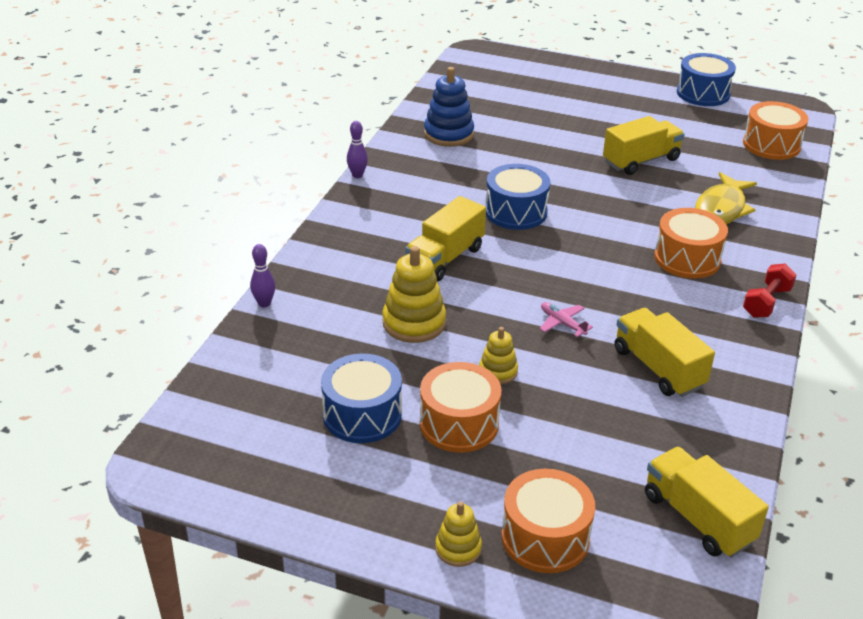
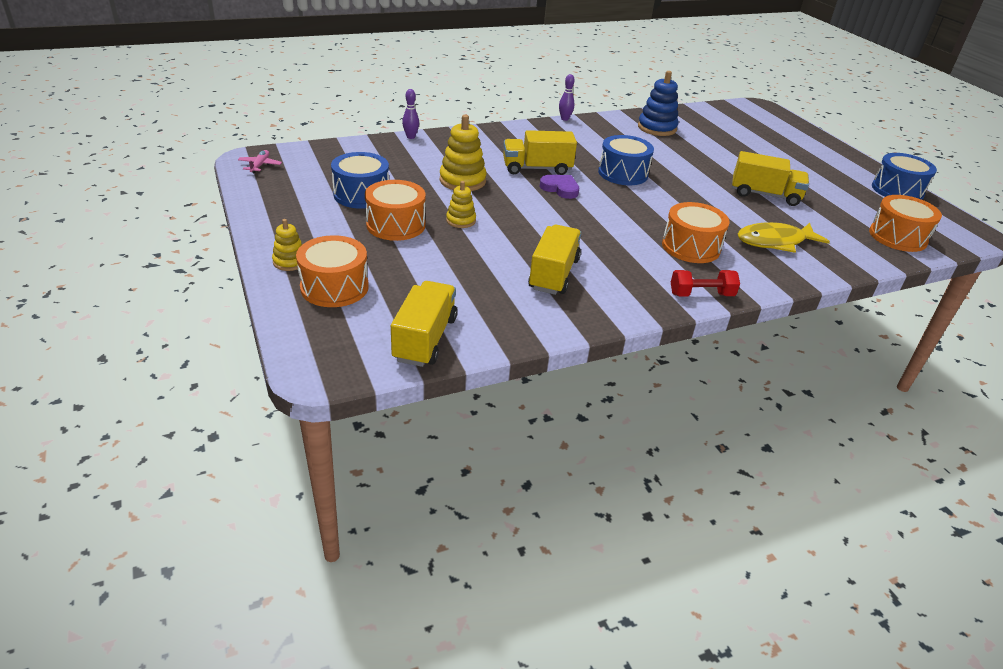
camera: 45 degrees right, 0 degrees up
pink plane [540,302,593,337] -> pink plane moved to [238,150,282,173]
none -> purple heart [540,175,579,199]

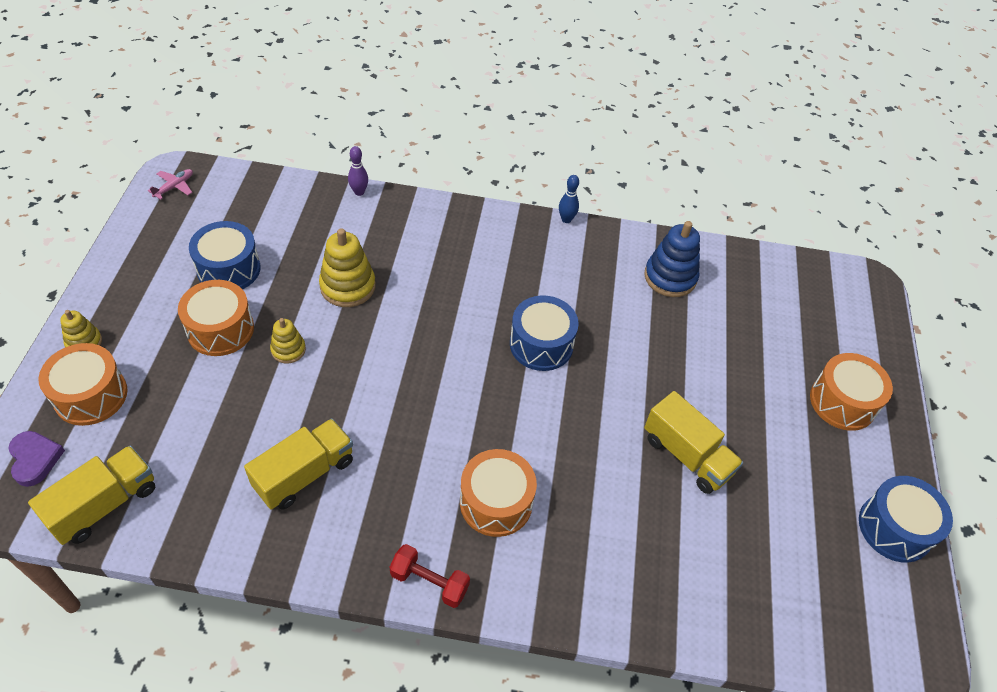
camera: 30 degrees right, 15 degrees up
yellow truck [503,130,577,175] -> none
purple heart [540,175,579,199] -> purple heart moved to [8,431,65,487]
purple bowling pin [559,74,575,121] -> blue bowling pin [559,175,579,223]
yellow fish [738,222,830,253] -> none
orange drum [869,195,942,252] -> orange drum moved to [810,353,893,431]

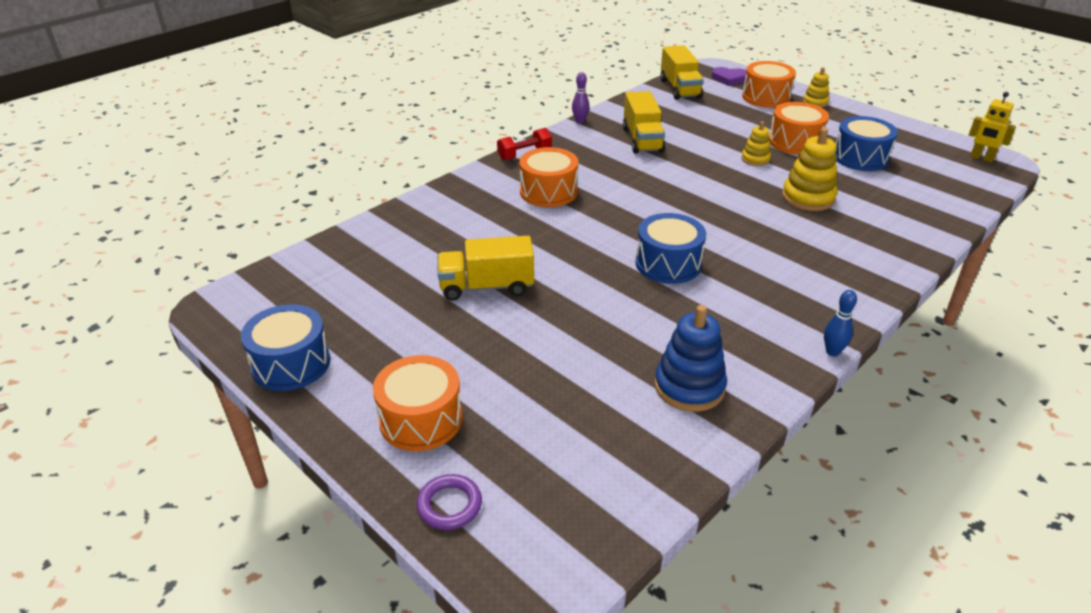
camera: 130 degrees right, 15 degrees down
pink plane [148,169,193,200] -> yellow robot [969,92,1016,163]
purple bowling pin [348,146,368,196] -> purple bowling pin moved to [572,72,590,124]
none -> purple ring [416,474,482,530]

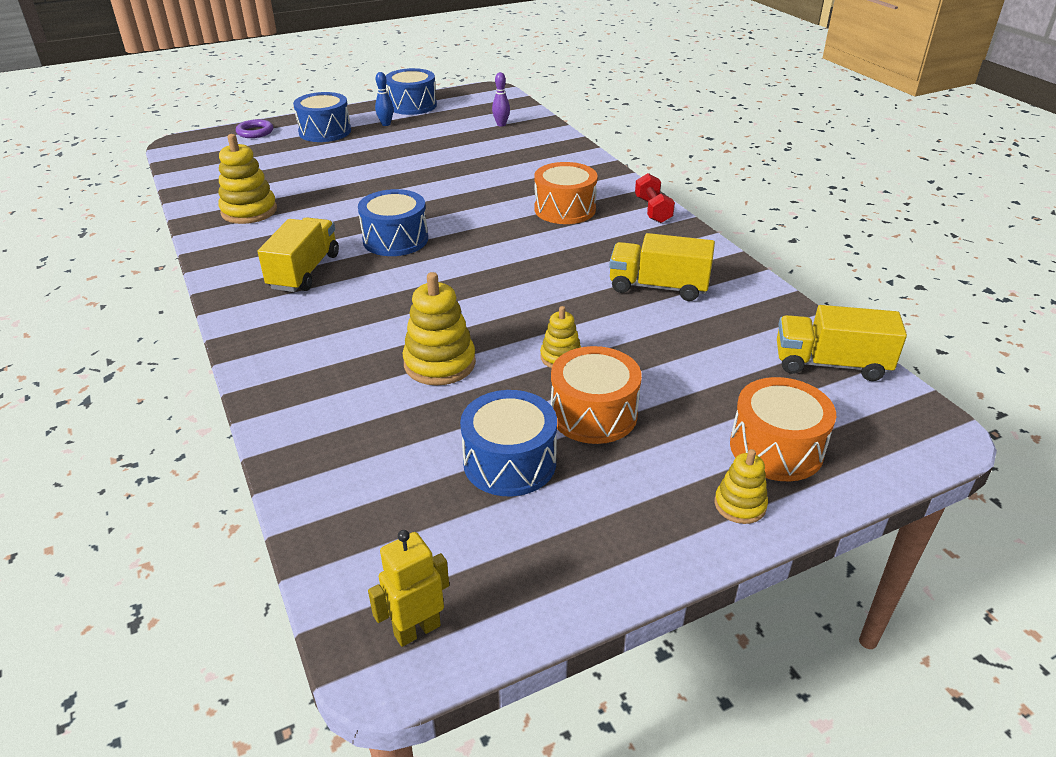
camera: 110 degrees right, 0 degrees up
orange drum [373,355,463,451] -> blue drum [293,92,351,142]
yellow truck [437,236,534,301] -> yellow truck moved to [258,217,339,292]
purple bowling pin [572,72,590,124] -> purple bowling pin moved to [492,72,510,127]
blue stacking toy [654,305,727,412] -> yellow stacking toy [218,134,277,224]
purple heart [711,67,746,86] -> none
blue bowling pin [824,290,857,356] -> blue bowling pin moved to [375,72,393,126]

